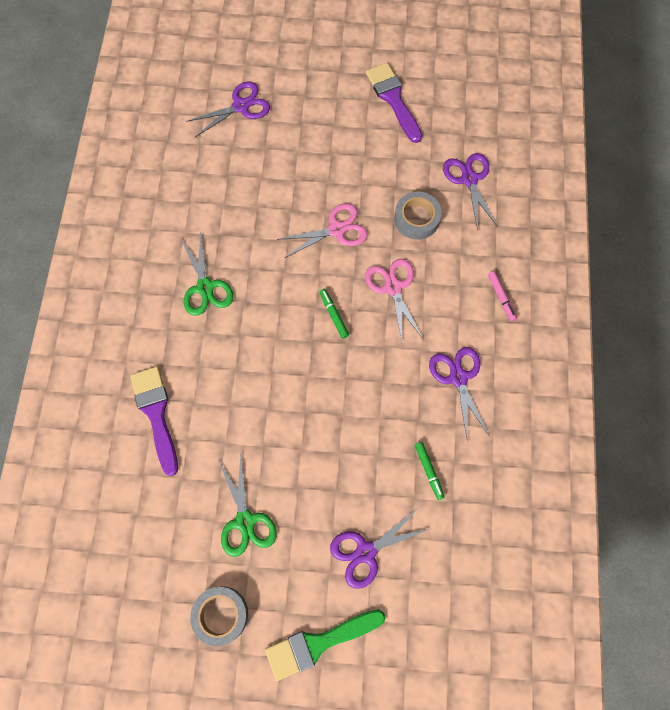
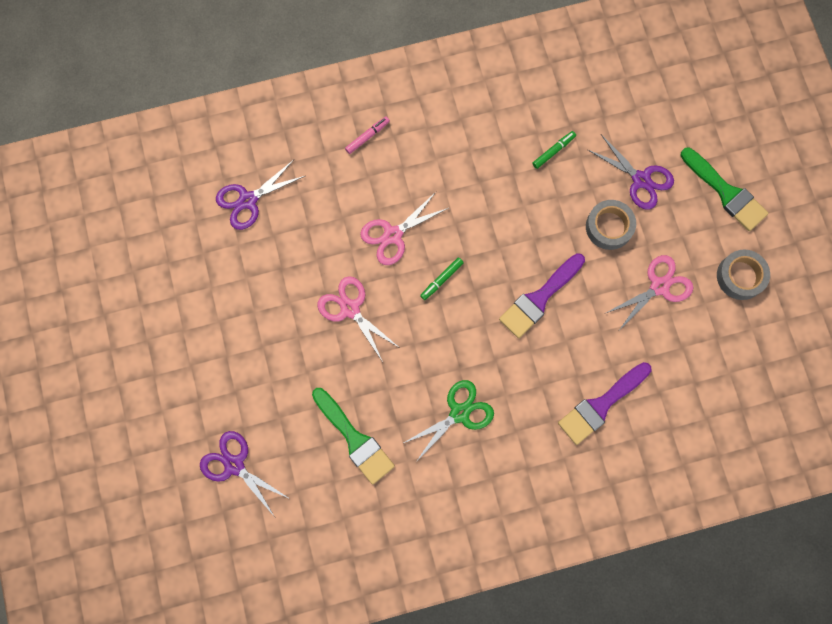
camera: 110 degrees left, 5 degrees up
green scissors [219,453,277,557] -> pink scissors [604,255,694,329]
purple brush [366,63,422,143] -> purple brush moved to [499,253,585,338]
grey tape [394,192,442,240] -> grey tape moved to [586,200,636,250]
purple scissors [429,347,489,442] -> none
none -> green brush [312,388,395,485]

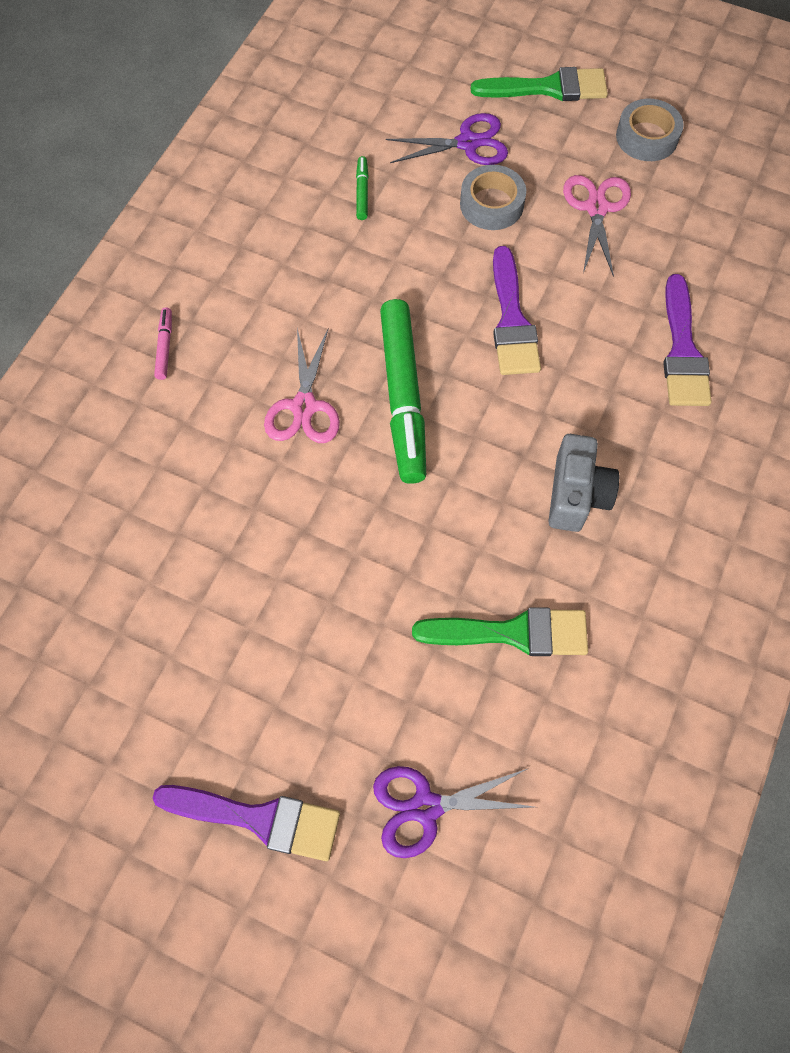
camera: 50 degrees left, 10 degrees down
purple scissors [216,160,305,230] -> none
pink scissors [317,276,400,362] -> none
green scissors [404,380,494,462] -> grey camera [548,434,619,532]
green marker [420,258,464,300] -> green marker [380,299,426,484], size x2.43
none -> purple brush [153,785,340,861]

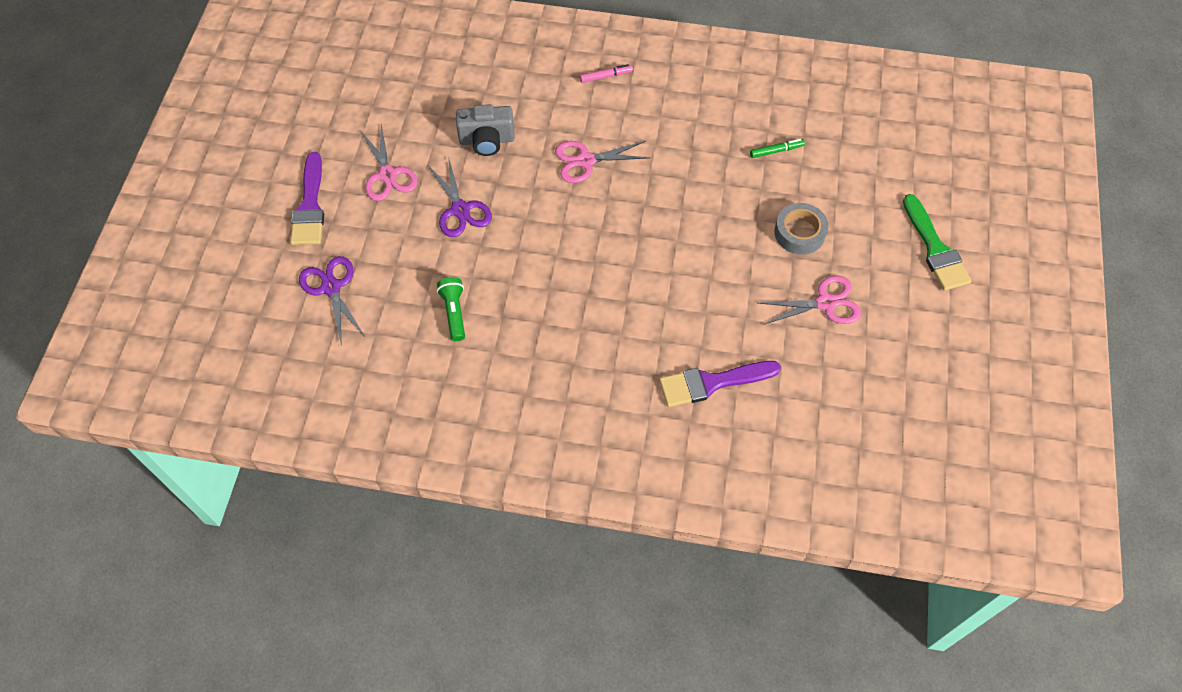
camera: 75 degrees right, 5 degrees down
green marker [380,299,426,484] -> none
purple scissors [386,113,508,165] -> purple scissors moved to [428,156,492,237]
green brush [412,607,588,656] -> green flashlight [437,277,465,341]
purple brush [493,246,541,375] -> none
grey camera [548,434,619,532] -> grey camera moved to [456,104,515,156]
grey tape [616,99,684,161] -> none
none -> pink scissors [360,124,417,201]

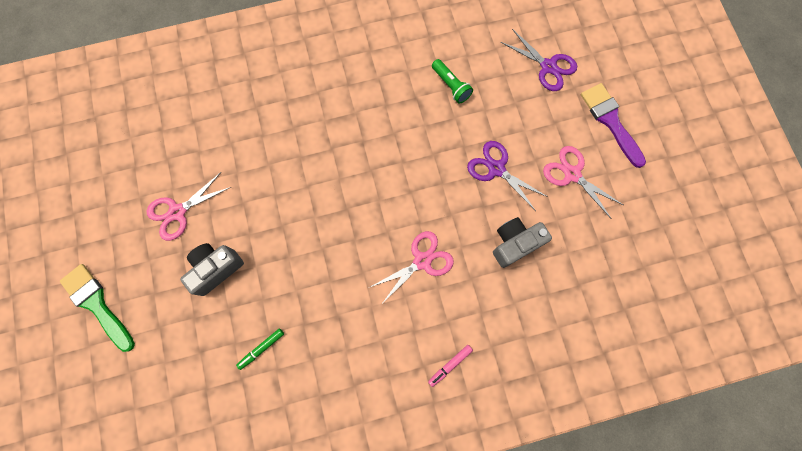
camera: 155 degrees right, 15 degrees up
purple brush [659,361,781,407] -> none
grey tape [774,203,828,255] -> grey camera [180,243,244,296]

